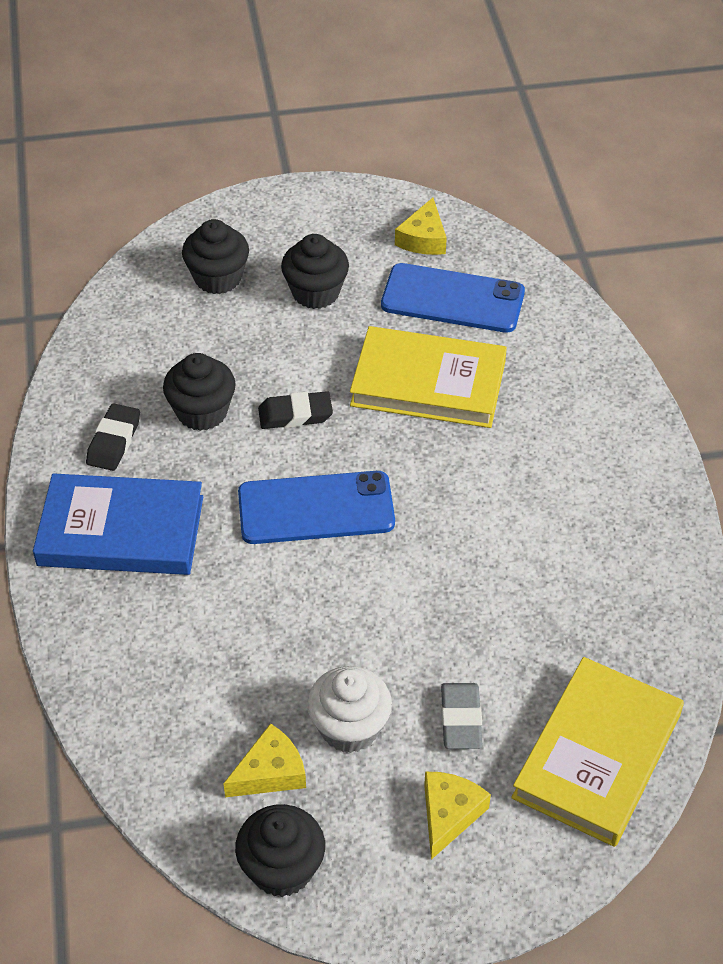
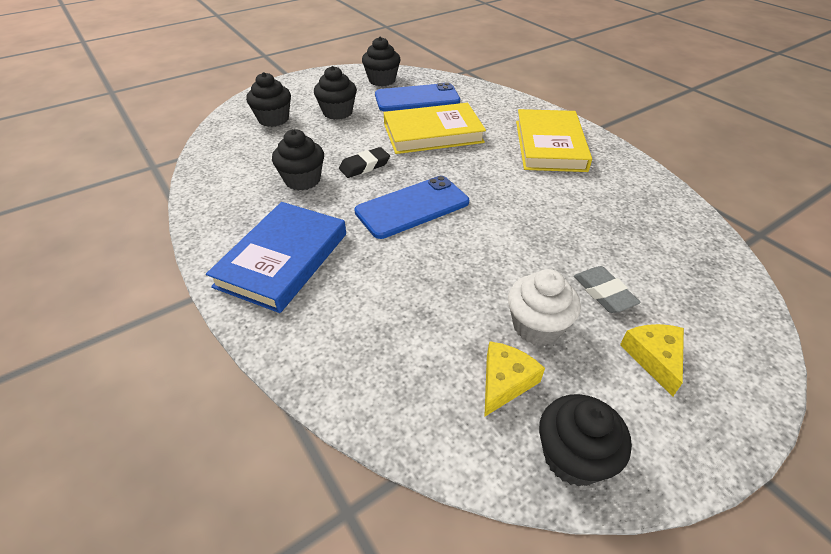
camera: 25 degrees left, 5 degrees down
blue book [33,473,203,575] -> blue book turned 45 degrees counterclockwise [206,202,346,313]
black eraser [86,403,140,471] -> none
yellow cheese [395,198,447,255] -> black cupcake [362,37,400,86]
yellow book [511,657,684,847] -> yellow book moved to [516,109,592,172]

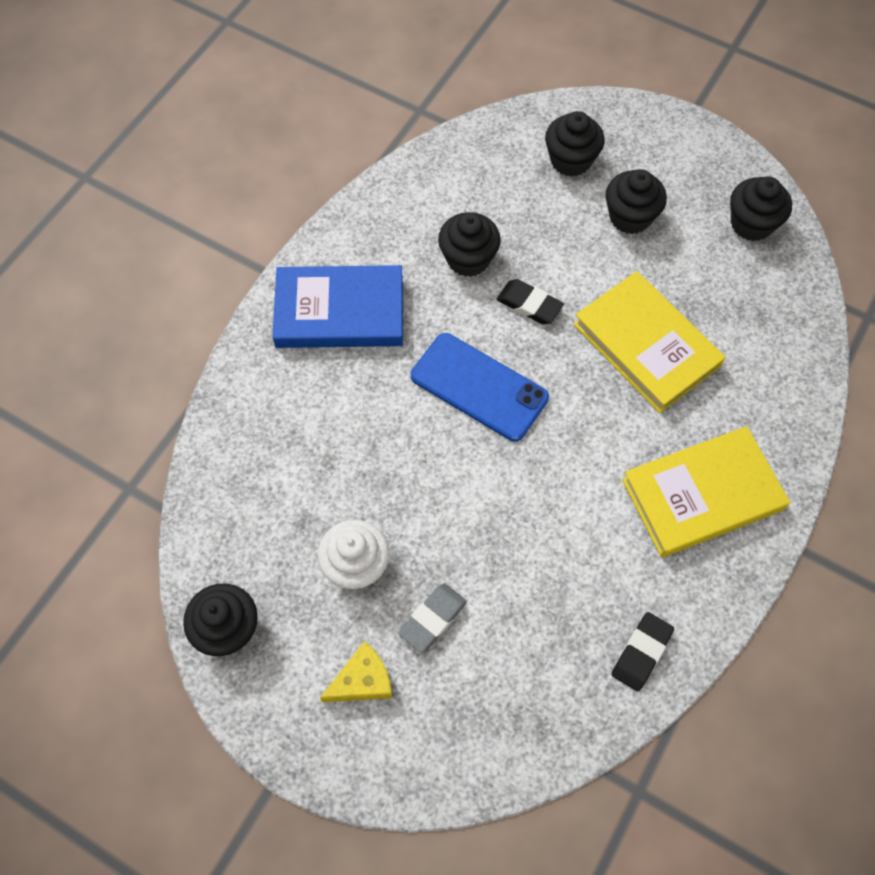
camera: 65 degrees right, 20 degrees up
blue phone [375,82,460,111] -> none
yellow cheese [484,341,545,417] -> none
none -> black eraser [611,612,674,692]

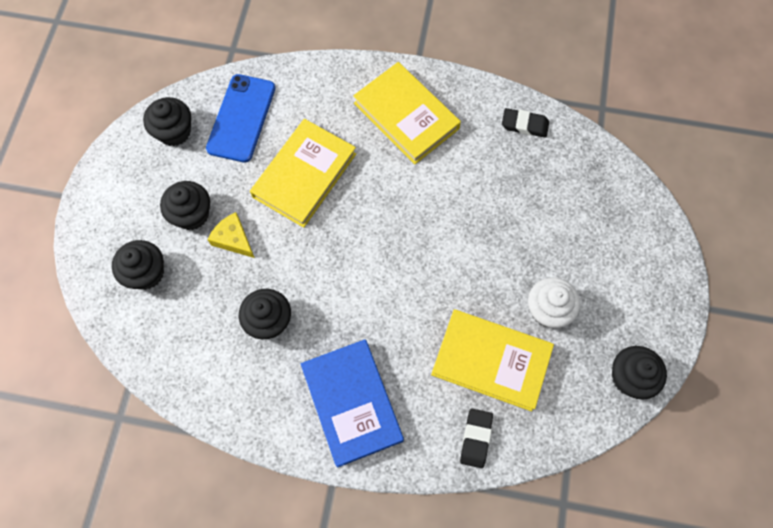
camera: 110 degrees left, 5 degrees up
yellow cheese [320,641,392,702] -> yellow cheese moved to [207,212,255,258]
grey eraser [399,583,467,653] -> none
blue phone [411,333,549,441] -> blue phone moved to [206,74,275,162]
black eraser [497,279,564,324] -> black eraser moved to [460,409,493,468]
none -> yellow book [431,309,554,411]

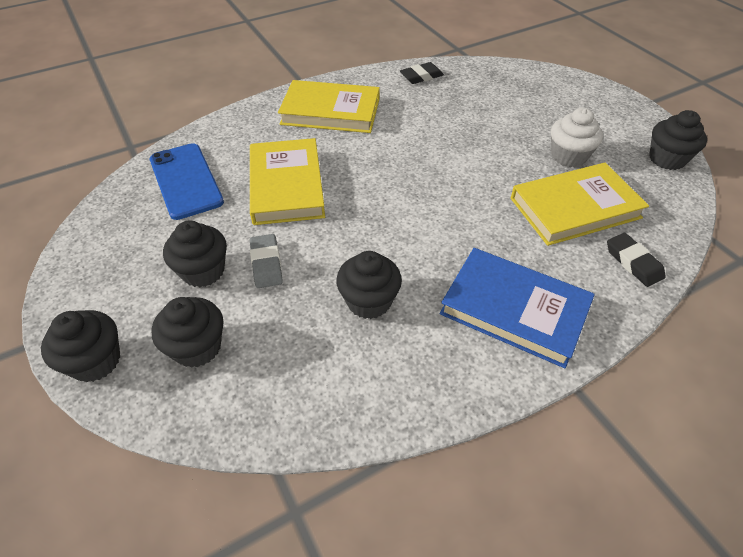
camera: 40 degrees left, 20 degrees down
black cupcake [143,97,191,146] -> black cupcake moved to [41,310,120,382]
yellow cheese [207,212,255,258] -> grey eraser [250,234,283,288]

